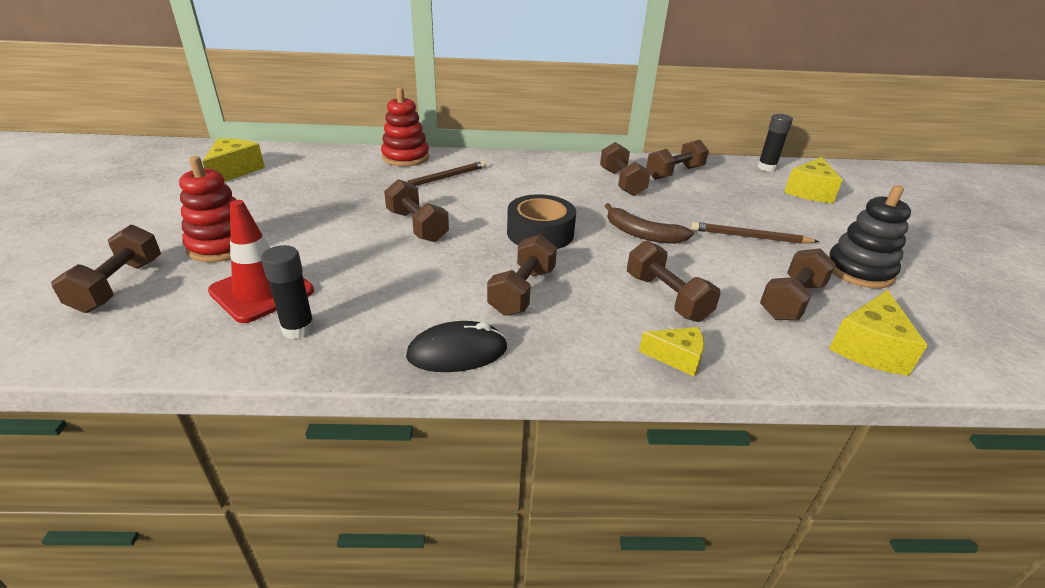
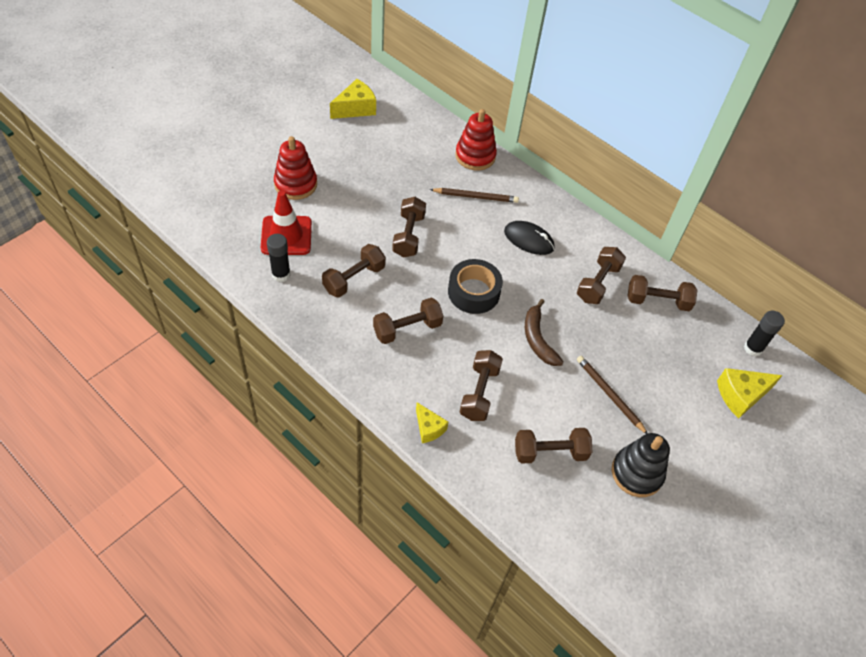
camera: 40 degrees right, 20 degrees up
brown dumbbell [51,225,161,313] -> brown dumbbell moved to [322,244,385,298]
black mouse [406,321,507,372] -> black mouse moved to [504,221,555,255]
yellow cheese [829,290,928,376] -> none

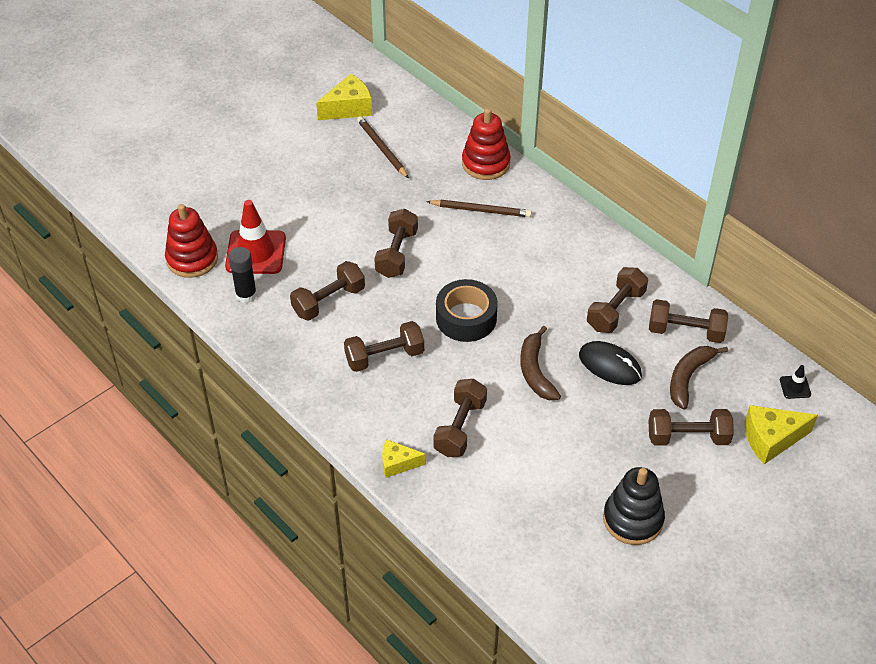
camera: 10 degrees right, 5 degrees down
red stacking toy [274,136,317,200] -> red stacking toy moved to [165,204,218,278]
yellow cheese [416,402,448,443] -> yellow cheese turned 120 degrees clockwise [382,439,426,478]
black mouse [504,221,555,255] -> black mouse moved to [579,341,642,385]
brown dumbbell [515,428,592,464] -> brown dumbbell moved to [649,409,734,446]
brown pencil [577,356,648,434] -> brown pencil moved to [357,116,409,179]
black glue stick [744,311,785,357] -> black traffic cone [780,365,811,399]
none -> brown banana [670,346,728,410]

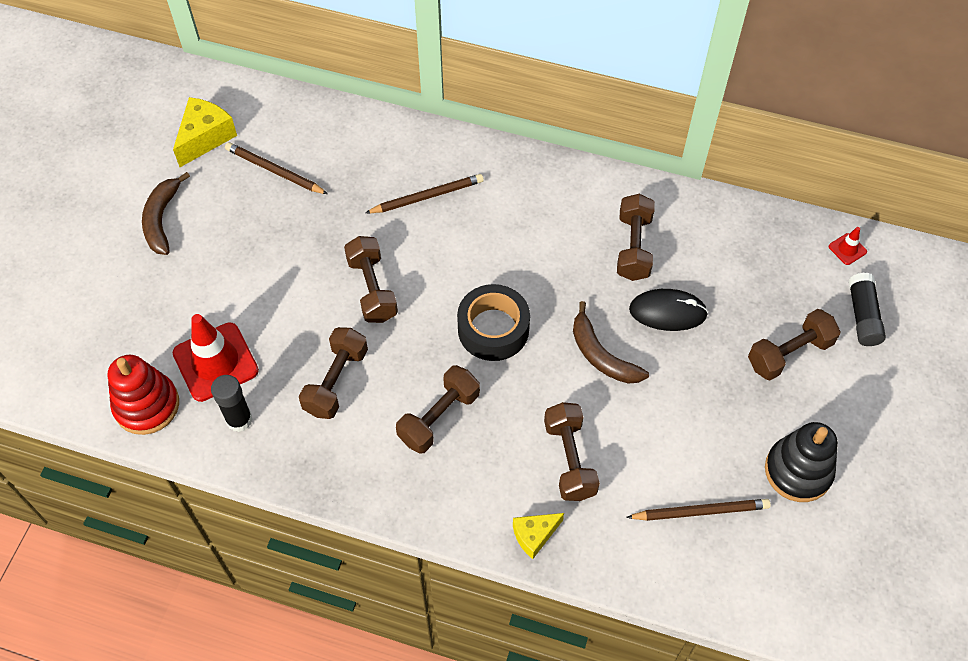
camera: 30 degrees left, 10 degrees up
red stacking toy [462,108,511,180] -> none
brown dumbbell [649,299,728,343] -> none
brown banana [670,346,728,410] -> brown banana moved to [142,172,190,255]
yellow cheese [745,405,818,464] -> black glue stick [849,272,886,346]
black traffic cone [780,365,811,399] -> red traffic cone [829,227,867,265]
none -> brown pencil [626,499,771,521]

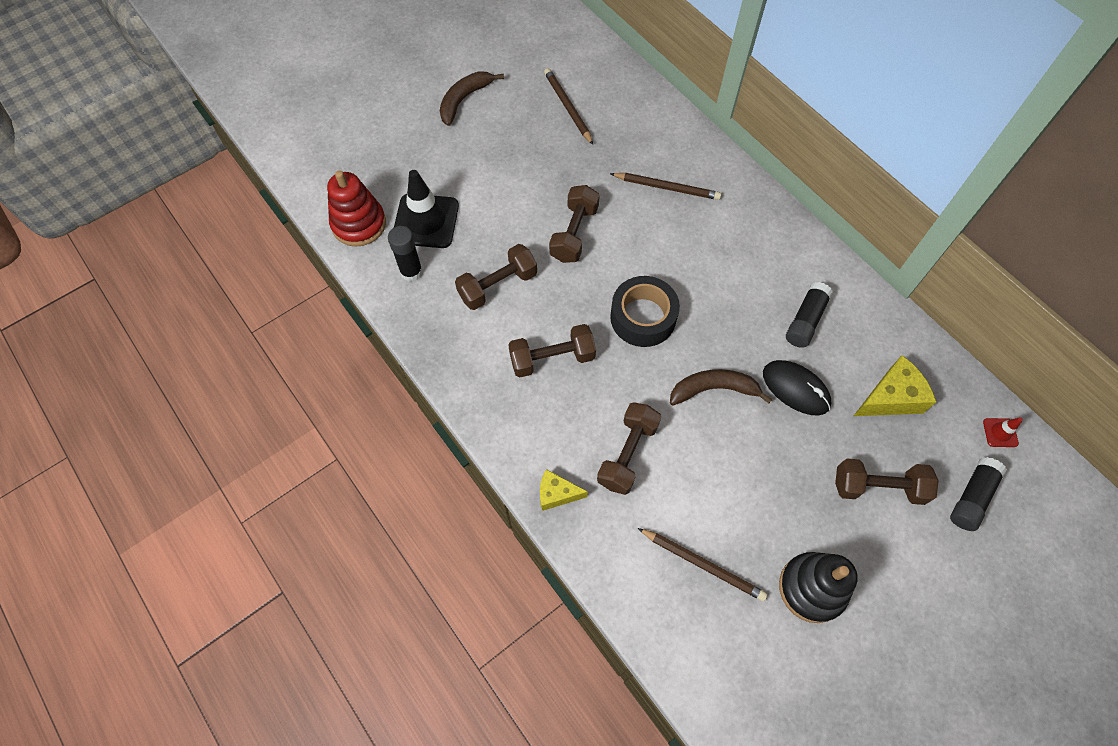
camera: 35 degrees right, 5 degrees up
red traffic cone [172,314,259,402] -> black traffic cone [394,170,459,248]
yellow cheese [173,97,237,167] -> yellow cheese moved to [854,355,936,416]
brown banana [573,301,649,384] -> brown banana turned 90 degrees clockwise [670,369,772,405]
brown dumbbell [617,194,655,281] -> black glue stick [786,282,833,348]

